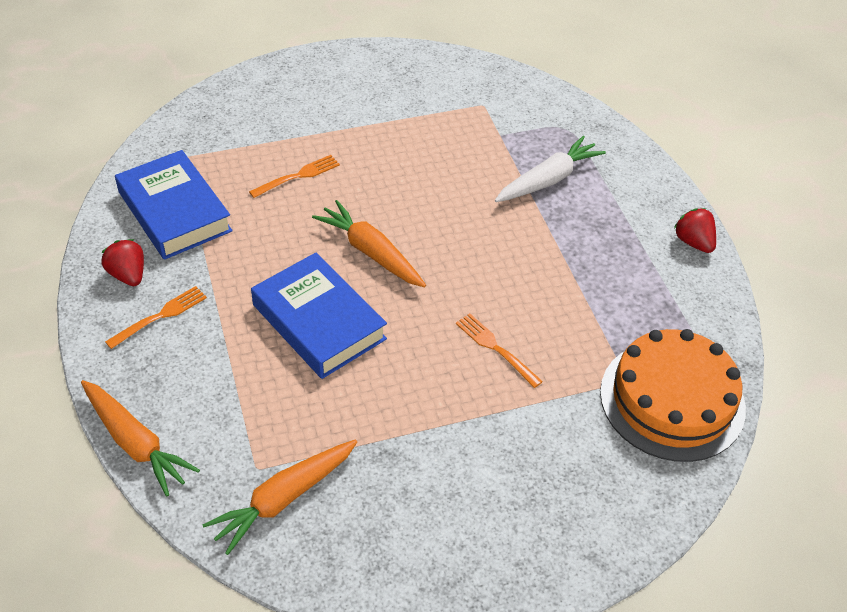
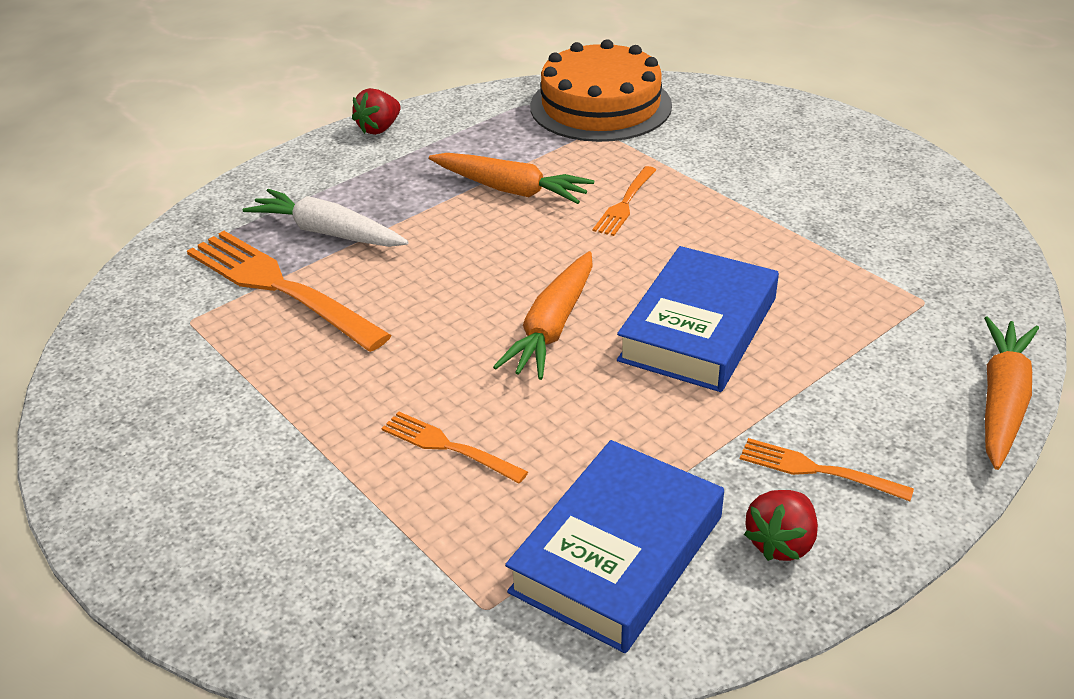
camera: 110 degrees left, 10 degrees down
orange carrot [203,439,357,555] -> orange carrot moved to [429,153,594,204]
none -> orange fork [187,231,391,352]

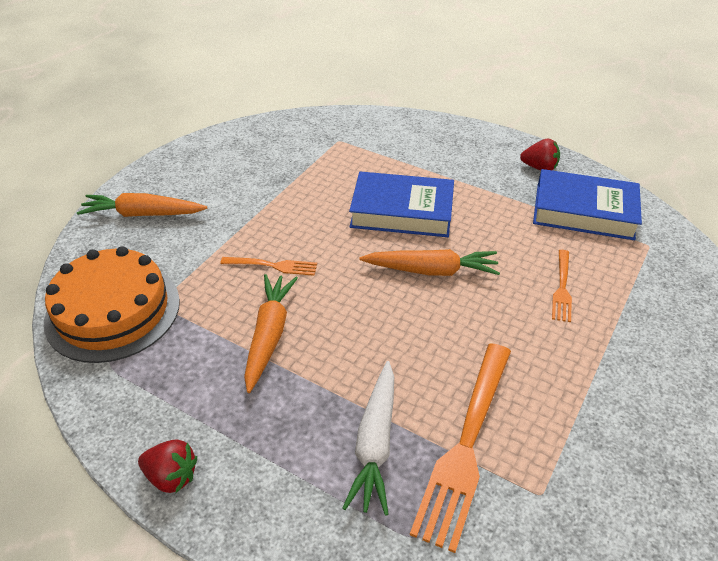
camera: 110 degrees left, 5 degrees up
orange fork [740,438,914,501] -> none
orange carrot [984,316,1039,470] -> orange carrot moved to [77,193,207,217]

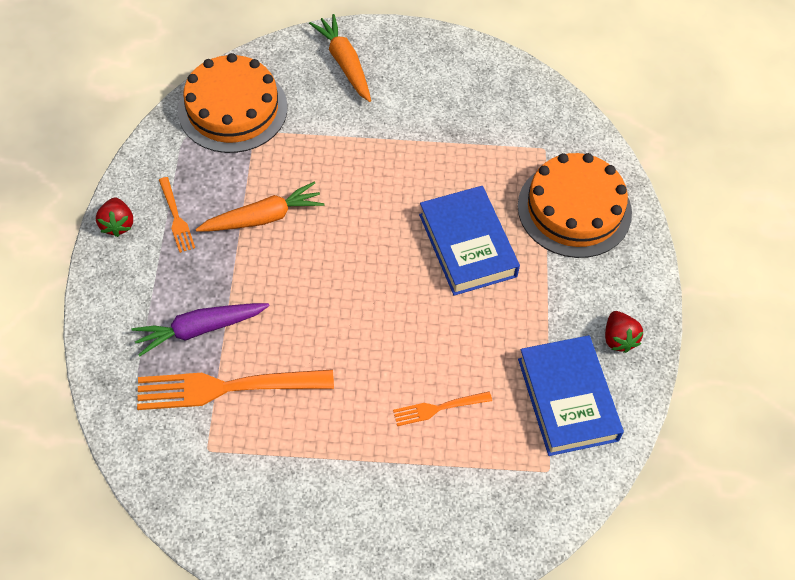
camera: 60 degrees right, 15 degrees up
orange fork [220,257,317,276] -> orange fork moved to [159,177,195,253]
white carrot [342,361,394,516] -> purple carrot [131,303,270,356]
orange carrot [359,249,500,276] -> none
none -> orange cake [518,153,632,258]

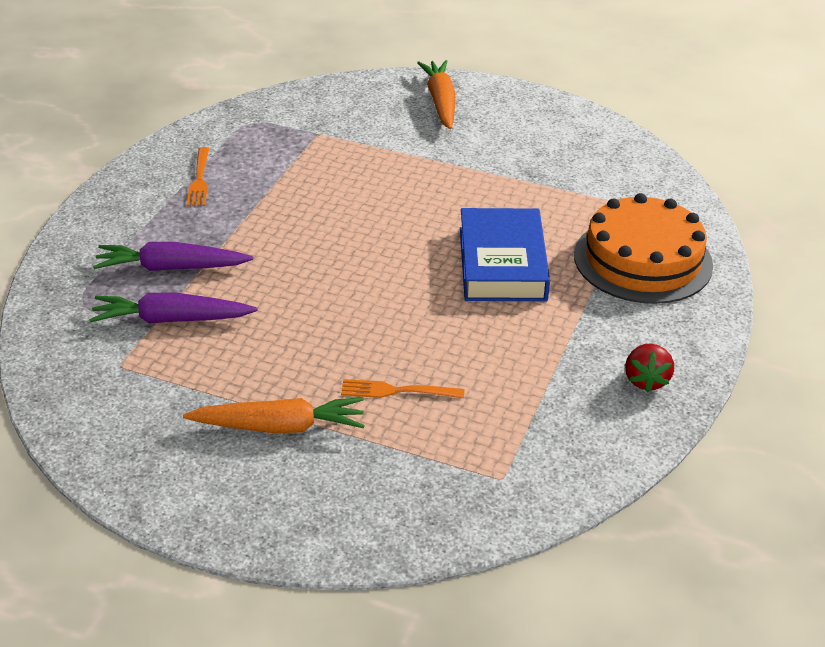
camera: 20 degrees right, 20 degrees down
red strawberry [96,198,133,237] -> none
orange fork [137,369,334,410] -> purple carrot [89,293,258,324]
orange cake [178,53,287,153] -> none
orange carrot [196,181,325,232] -> orange carrot moved to [183,397,365,433]
blue book [518,335,624,456] -> none

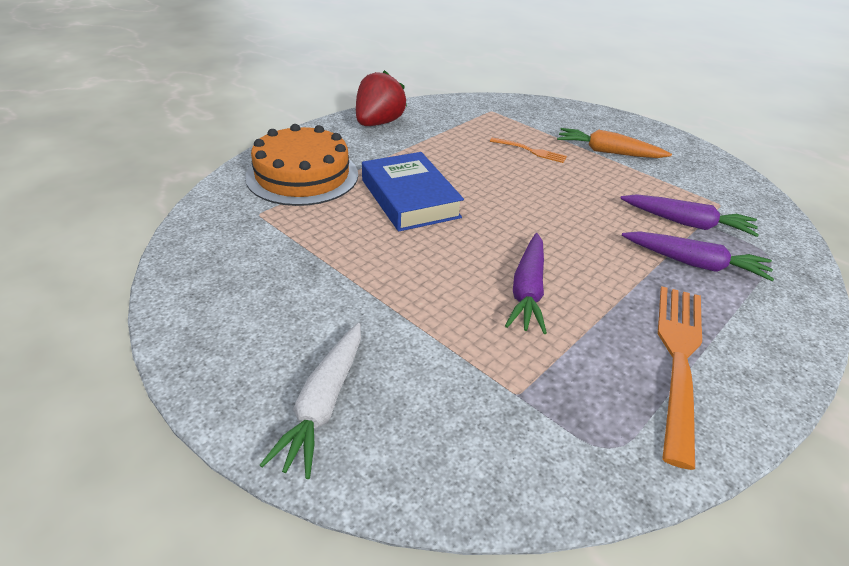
camera: 160 degrees left, 0 degrees up
orange fork [187,147,209,206] -> orange fork [658,286,702,470], size x1.97
orange carrot [417,60,456,129] -> white carrot [260,323,361,479]
blue book [460,208,550,301] -> blue book turned 45 degrees counterclockwise [362,152,464,232]
red strawberry [625,343,674,393] -> red strawberry [356,70,407,126], size x1.70
none -> purple carrot [505,233,547,334]

